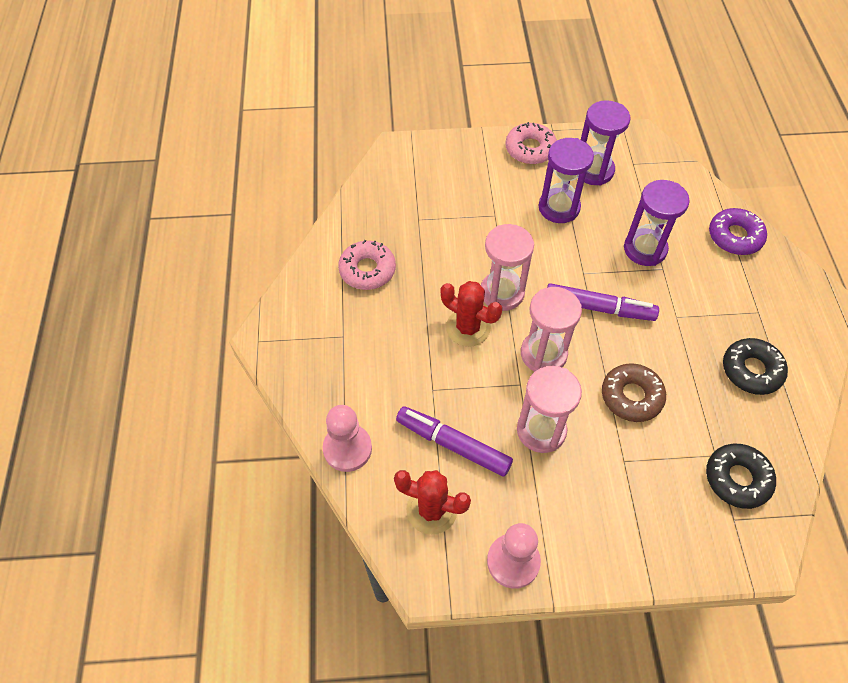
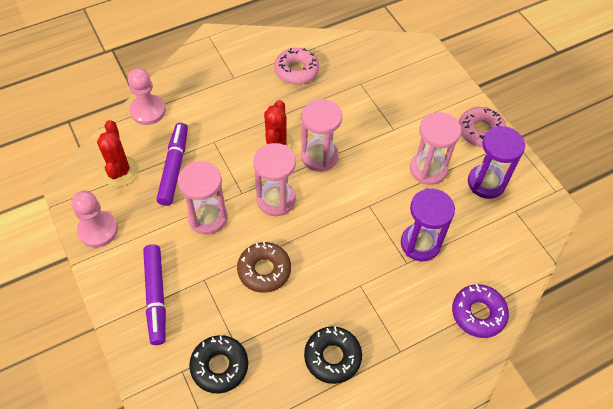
camera: 65 degrees right, 0 degrees up
purple hourglass [539,138,594,223] -> pink hourglass [410,112,461,185]
purple marker [547,283,659,321] -> purple marker moved to [143,244,166,345]

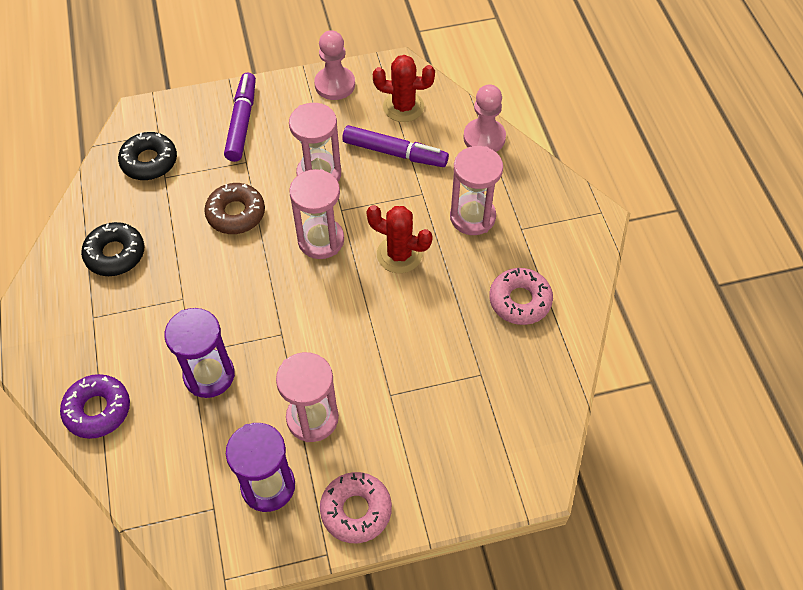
camera: 105 degrees right, 0 degrees up
purple marker [143,244,166,345] -> purple marker turned 90 degrees clockwise [224,73,256,162]
pink hourglass [301,99,342,172] -> pink hourglass moved to [450,146,503,235]

